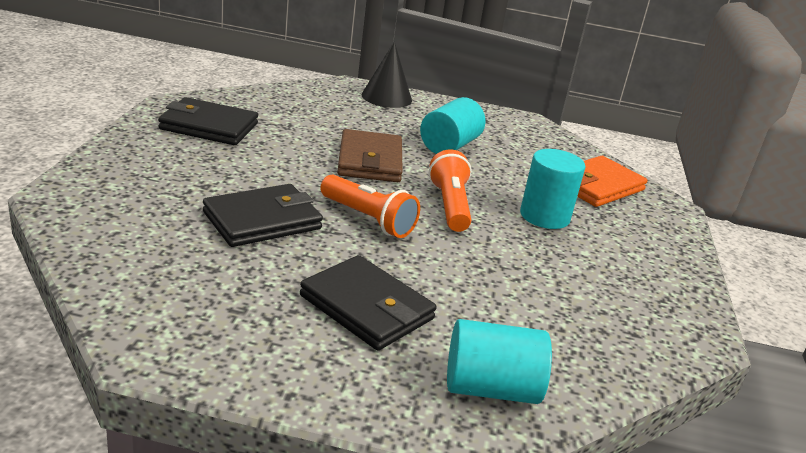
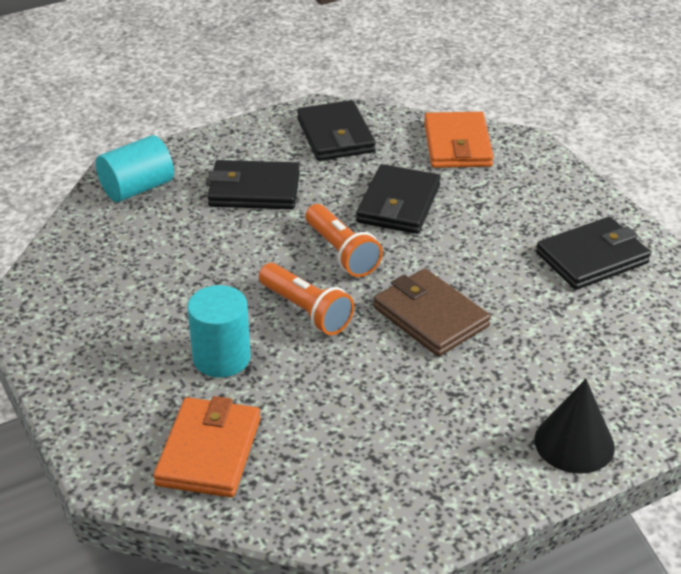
camera: 145 degrees right, 10 degrees up
orange flashlight [320,174,420,238] -> orange flashlight turned 120 degrees counterclockwise [305,204,383,277]
turquoise cylinder [420,97,485,154] -> none
none -> black wallet [297,100,376,161]
none -> orange wallet [424,112,494,168]

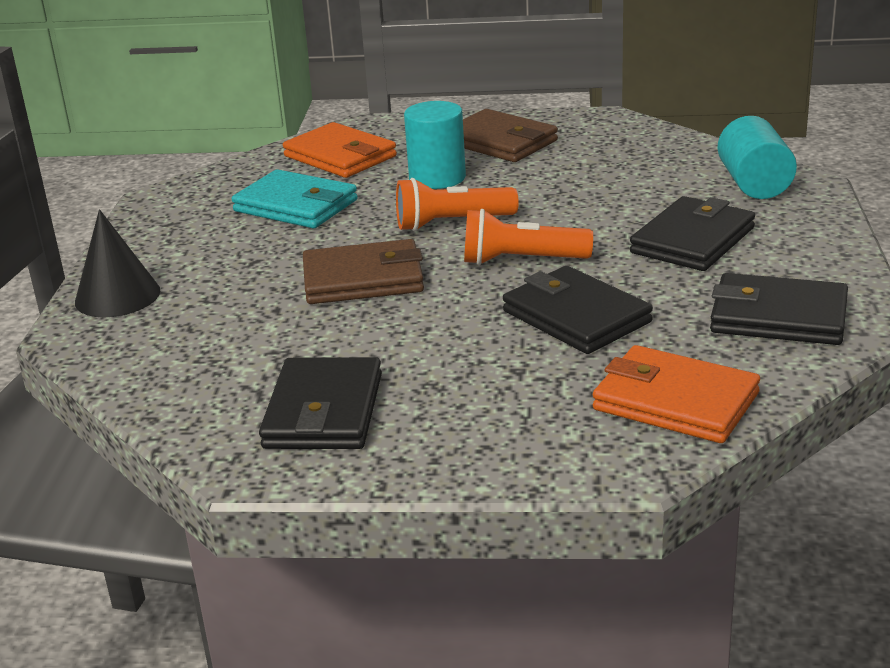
camera: 125 degrees right, 10 degrees down
none -> turquoise wallet [232,169,358,228]
none -> brown wallet [463,109,558,162]

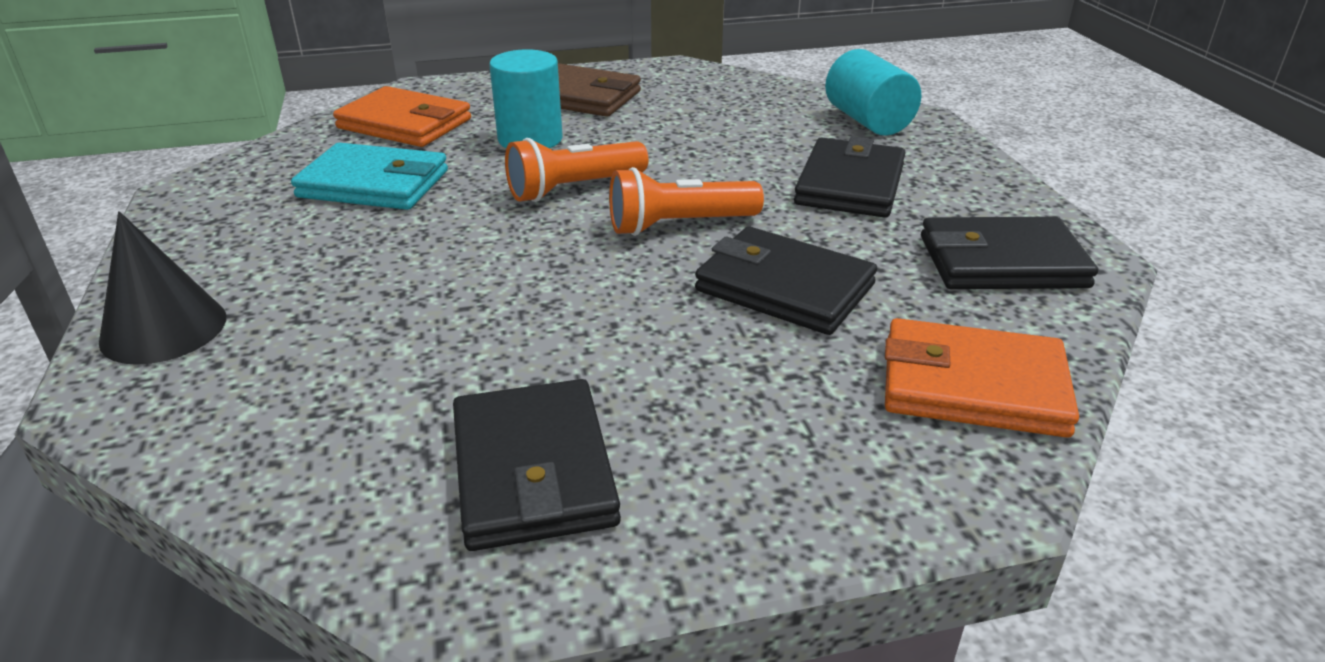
camera: 20 degrees left, 5 degrees up
brown wallet [303,239,424,304] -> none

